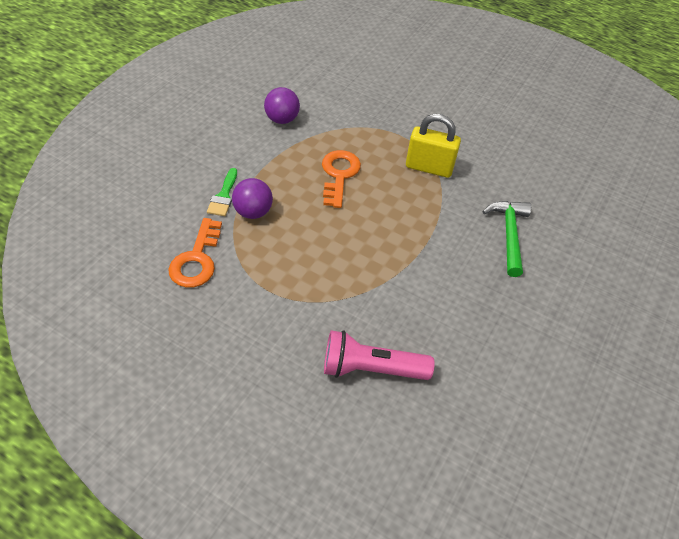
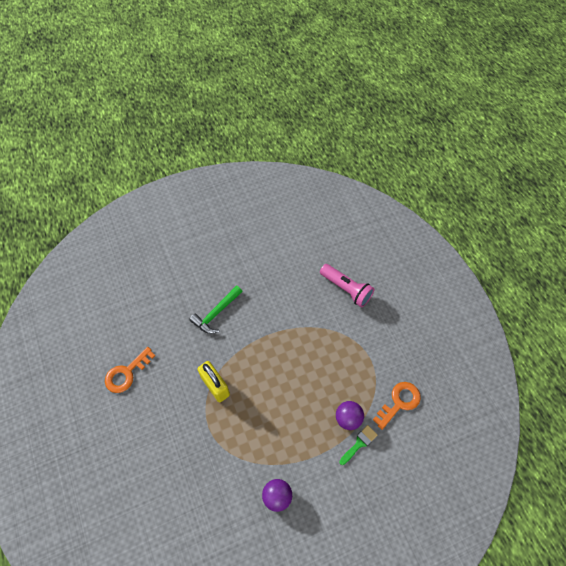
camera: 140 degrees left, 10 degrees up
orange key [322,150,361,208] -> orange key moved to [105,347,155,393]

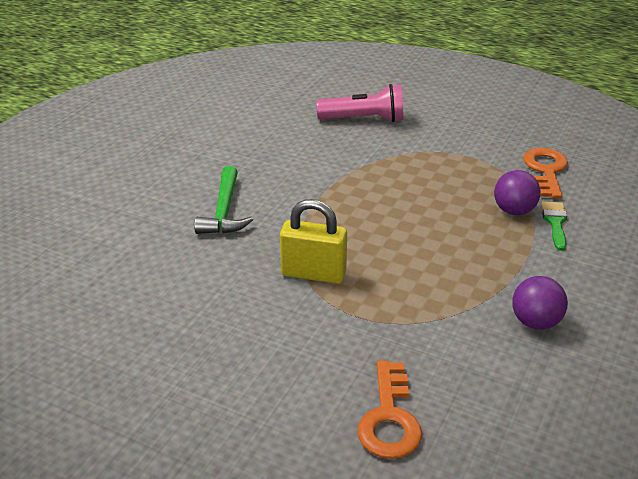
camera: 40 degrees left, 25 degrees down
orange key [105,347,155,393] -> orange key moved to [357,360,422,459]

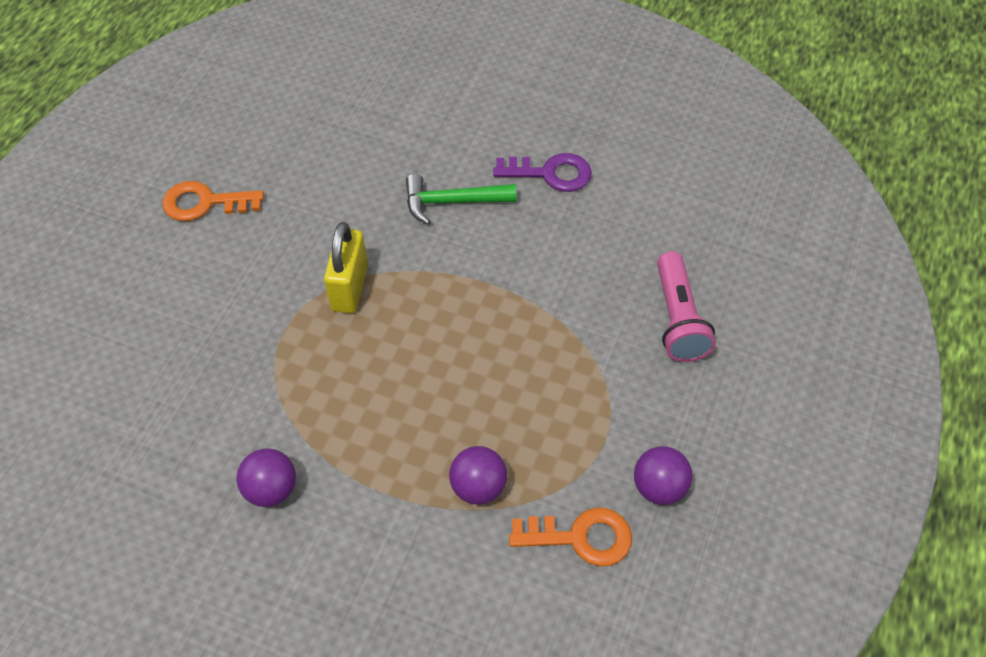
camera: 85 degrees right, 20 degrees up
orange key [357,360,422,459] -> orange key moved to [162,181,264,221]
green brush [541,202,567,251] -> none
none -> purple key [493,153,592,192]
none -> purple ball [634,446,693,505]

